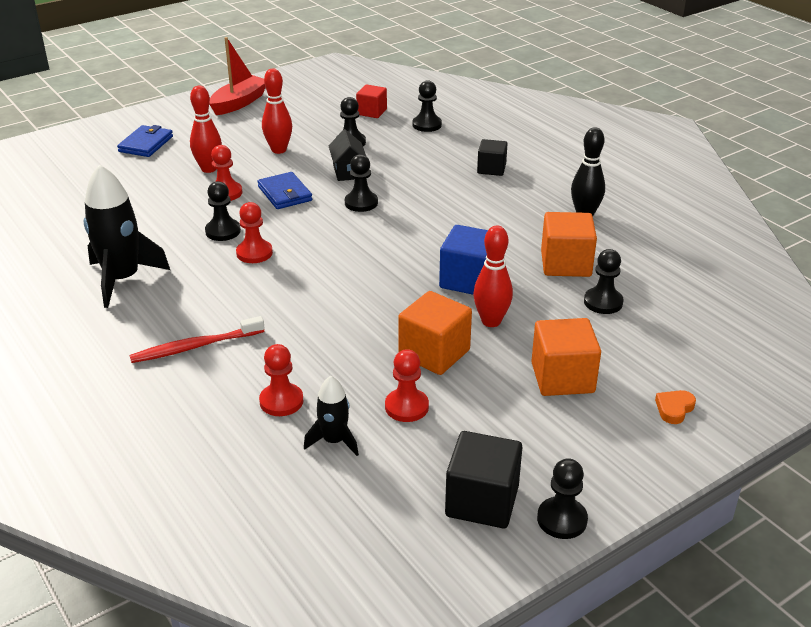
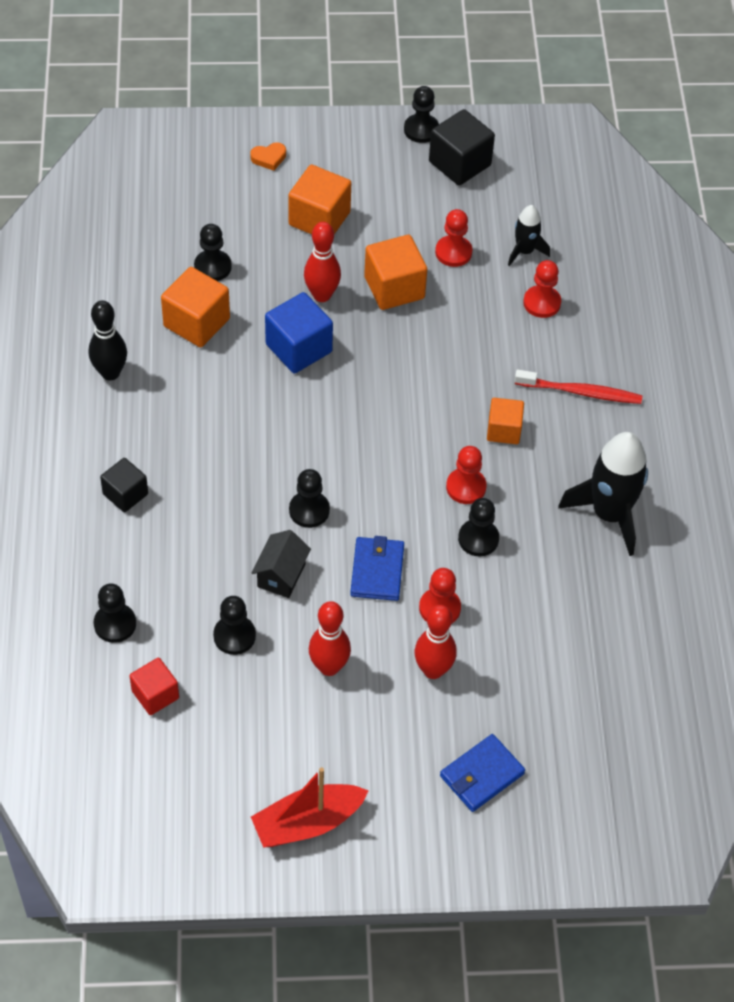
camera: 150 degrees left, 20 degrees up
none -> orange cube [487,398,524,444]

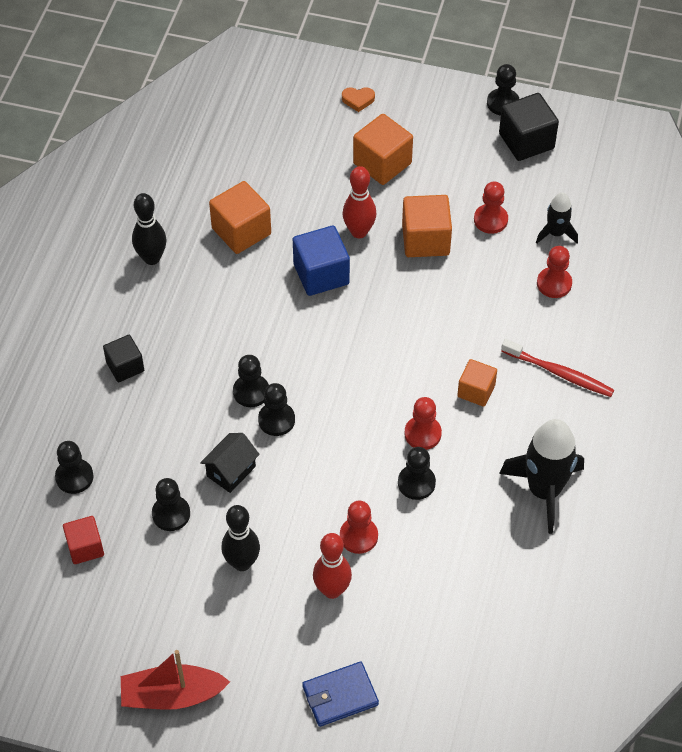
camera: 20 degrees right, 0 degrees up
black pawn [194,224,232,281] -> black pawn moved to [233,355,269,407]
red bowling pin [309,601,351,676] -> black bowling pin [221,505,260,571]
blue wallet [350,536,404,601] -> none

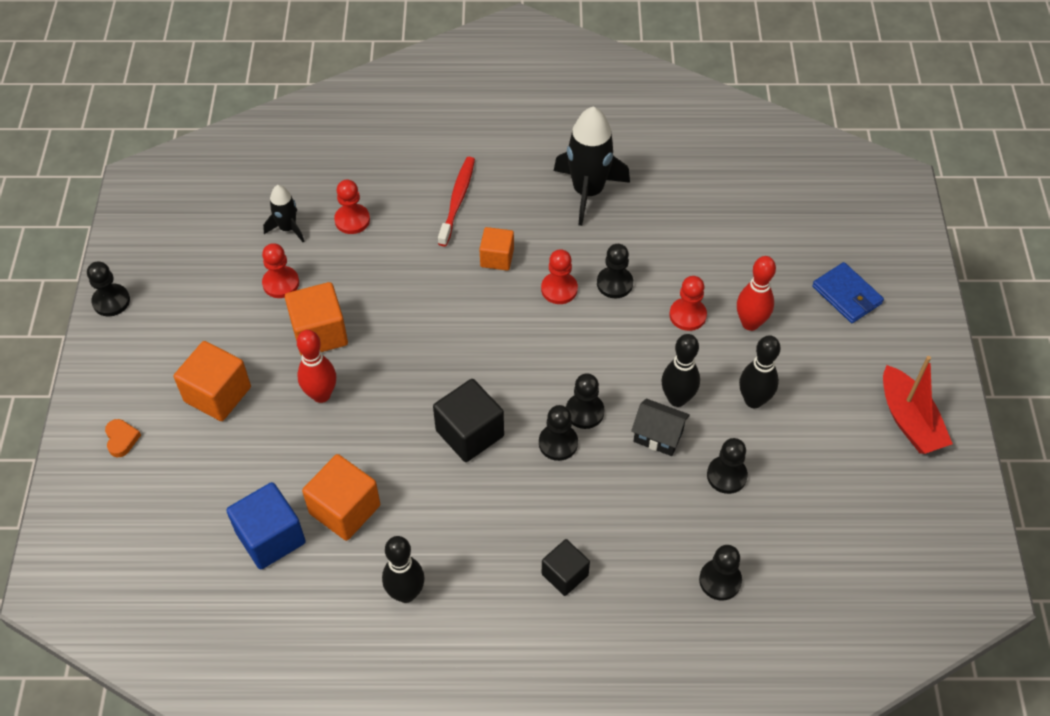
camera: 105 degrees left, 0 degrees up
red cube [63,516,104,564] -> none
blue cube [293,225,350,296] -> blue cube moved to [226,482,306,569]
black cube [499,93,559,161] -> black cube moved to [433,379,504,462]
none -> black bowling pin [661,334,700,407]

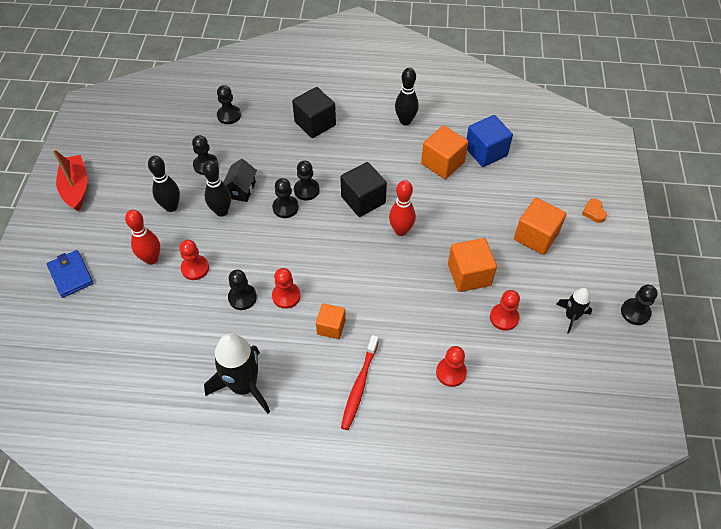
camera: 175 degrees left, 0 degrees up
black rocket [263,185,305,242] -> black rocket moved to [557,288,592,334]
red bowling pin [297,330,336,403] -> red bowling pin moved to [389,180,416,236]
black cube [542,539,590,596] -> black cube [292,87,336,138], size x1.57
black house [631,399,690,456] -> black house turned 75 degrees clockwise [223,159,257,202]

